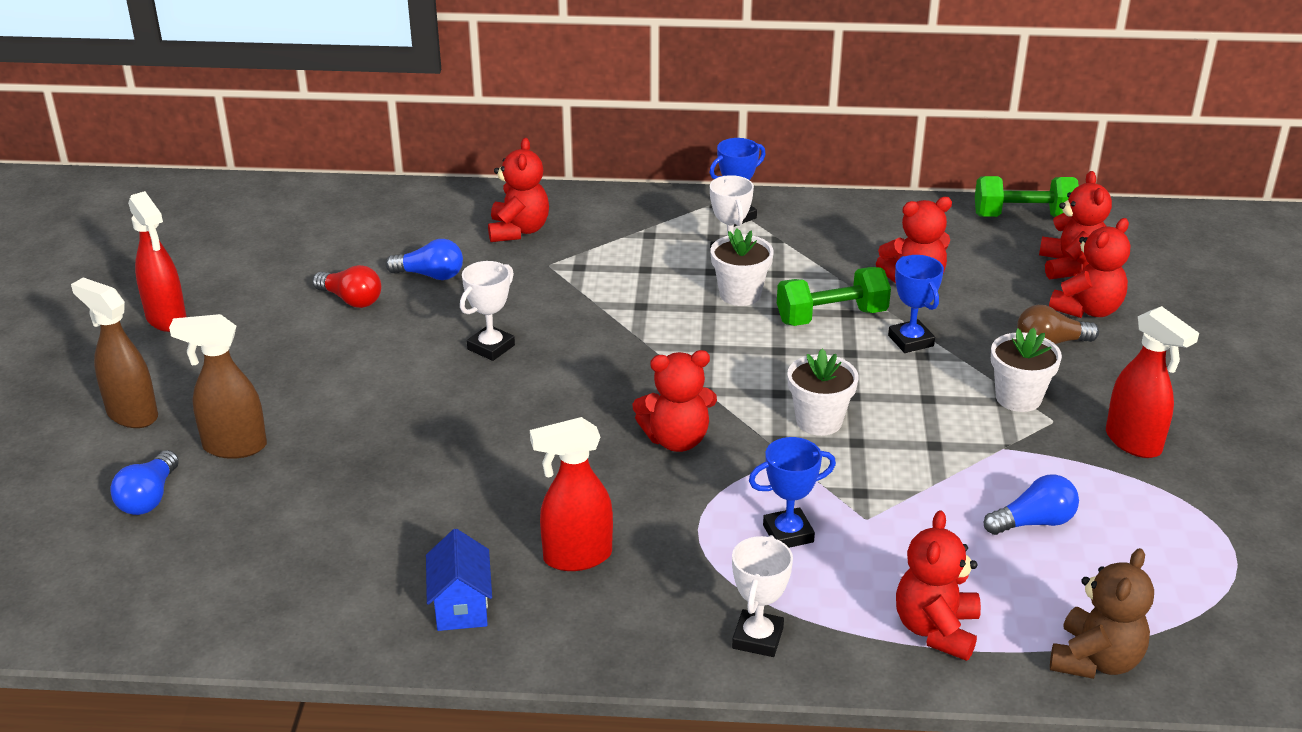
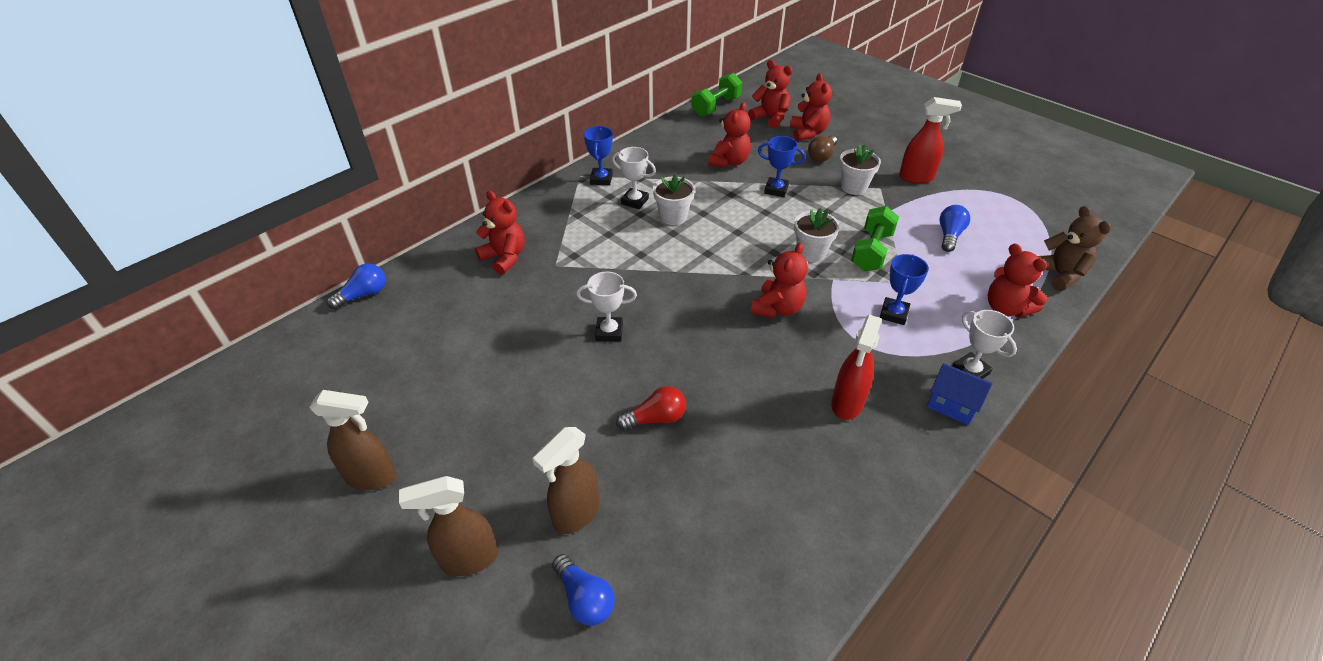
camera: 50 degrees left, 10 degrees up
red spray bottle [128,191,187,332] -> brown spray bottle [309,390,396,490]
red light bulb [312,265,381,308] -> red light bulb moved to [616,386,686,430]
blue light bulb [385,239,463,280] -> blue light bulb moved to [327,264,386,309]
blue house [426,529,492,631] -> blue house moved to [927,363,993,425]
white trophy [460,261,515,361] -> white trophy turned 75 degrees counterclockwise [576,272,637,341]
green dumbbell [777,267,891,326] -> green dumbbell moved to [851,206,899,271]

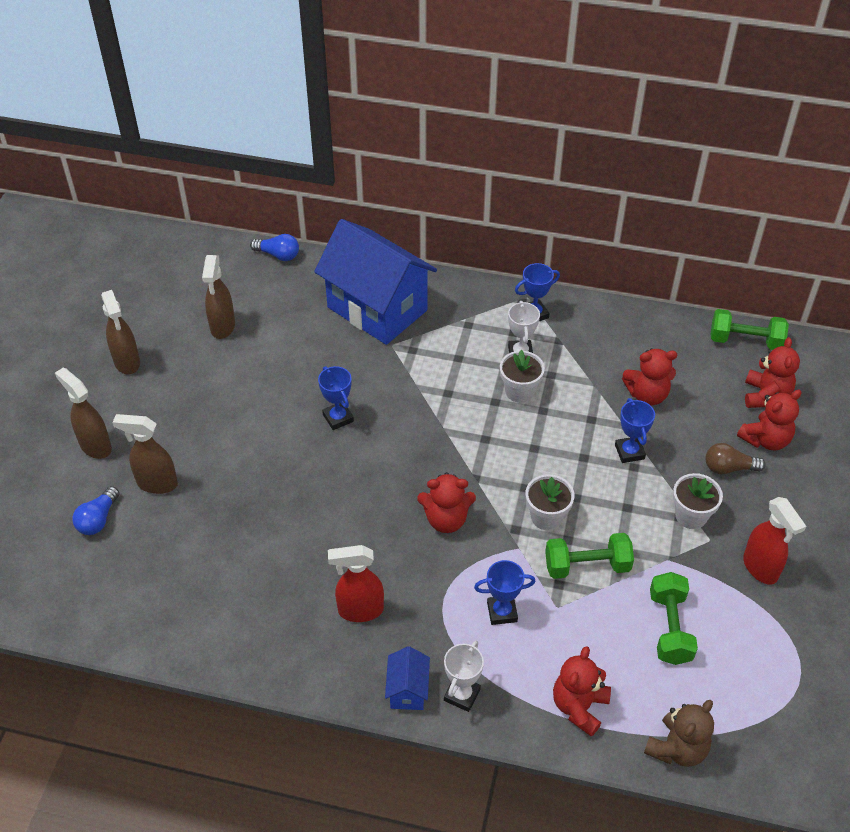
camera: 60 degrees right, 5 degrees up
red teddy bear [475,190,525,275] -> blue house [314,219,437,345]
white trophy [576,272,637,341] -> blue trophy [318,366,354,430]
red light bulb [616,386,686,430] -> none
blue light bulb [939,205,970,252] -> green dumbbell [650,572,698,665]
none -> brown spray bottle [202,255,235,339]

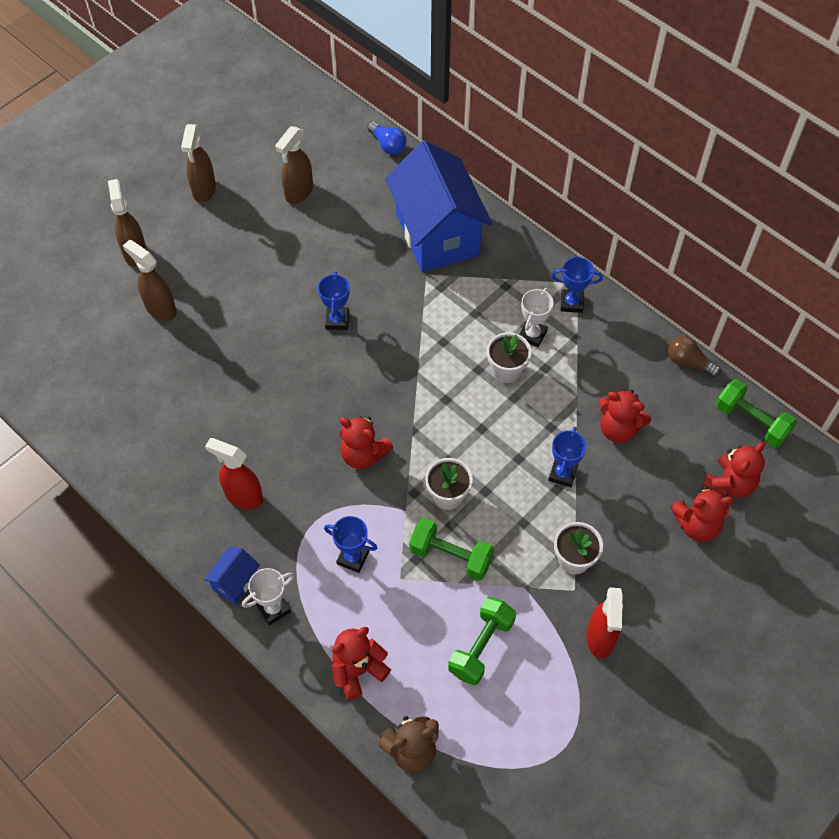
camera: 30 degrees right, 10 degrees up
blue light bulb [73,486,119,535] -> none
brown light bulb [706,443,766,474] -> brown light bulb moved to [668,336,721,378]

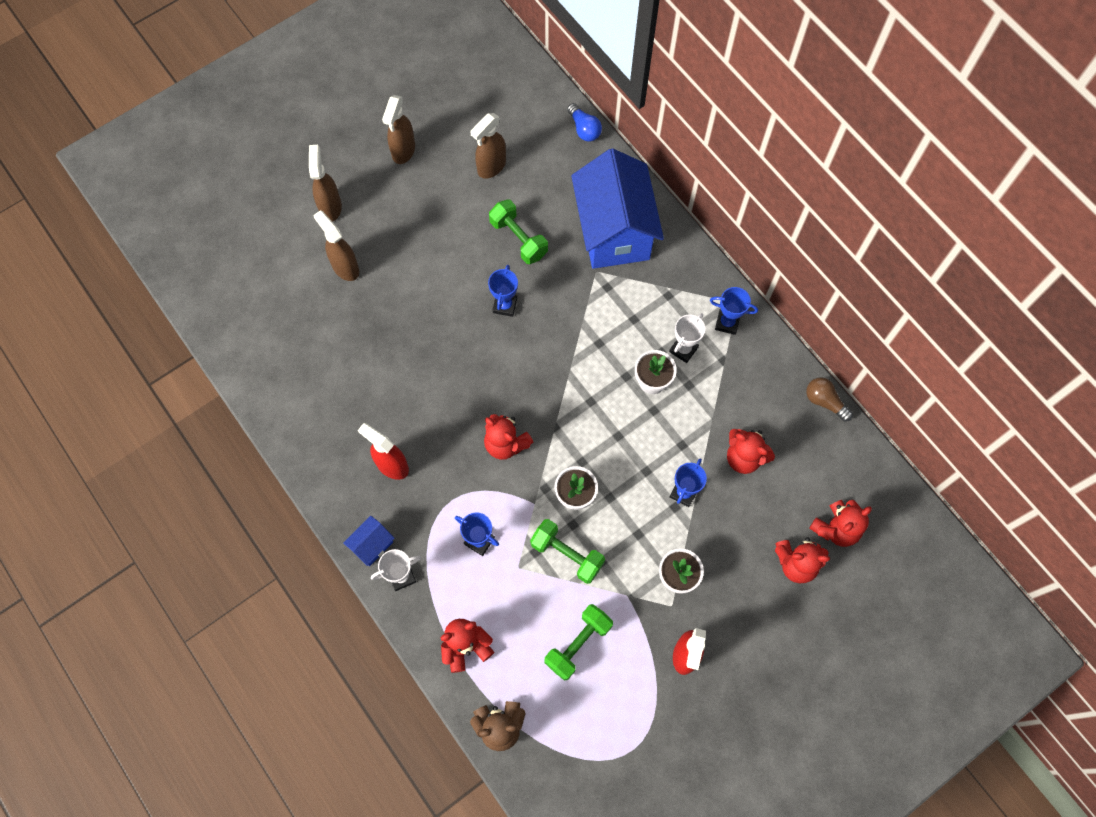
camera: 10 degrees right, 10 degrees up
green dumbbell [716,379,797,448] -> green dumbbell moved to [489,199,548,264]

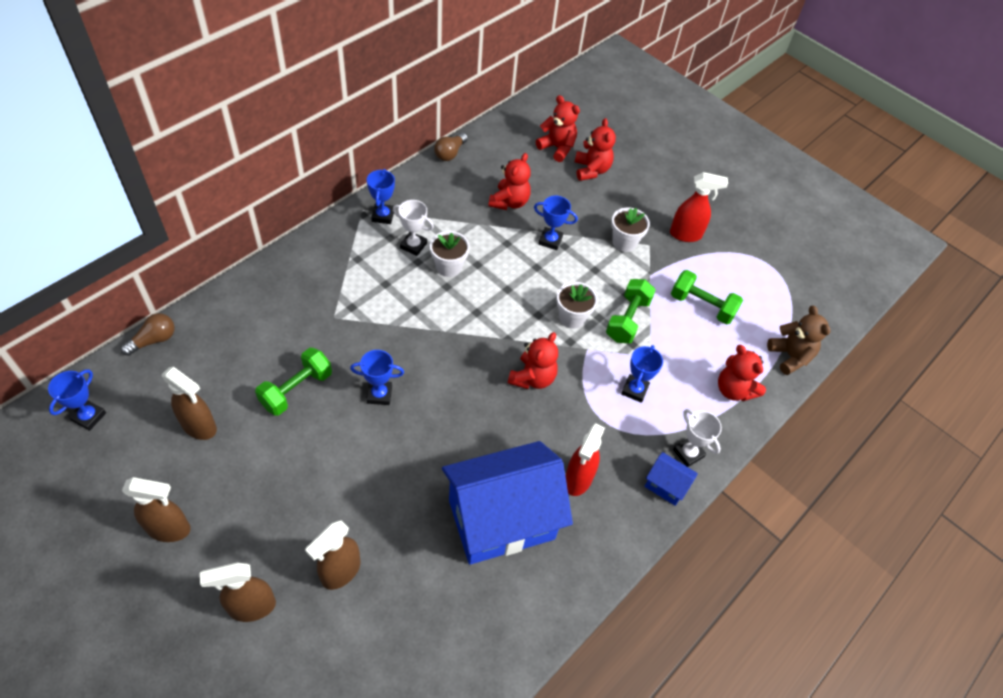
camera: 105 degrees left, 15 degrees down
blue light bulb [567,103,602,141] -> brown light bulb [121,313,175,356]
blue house [571,148,664,269] -> blue house moved to [442,441,573,565]
none -> blue trophy [48,369,106,431]

